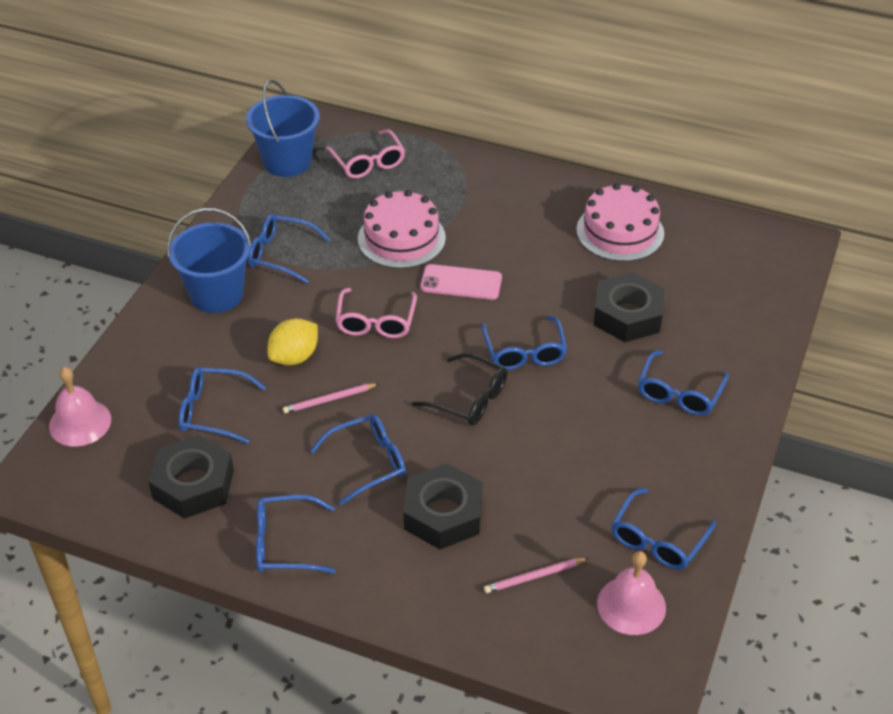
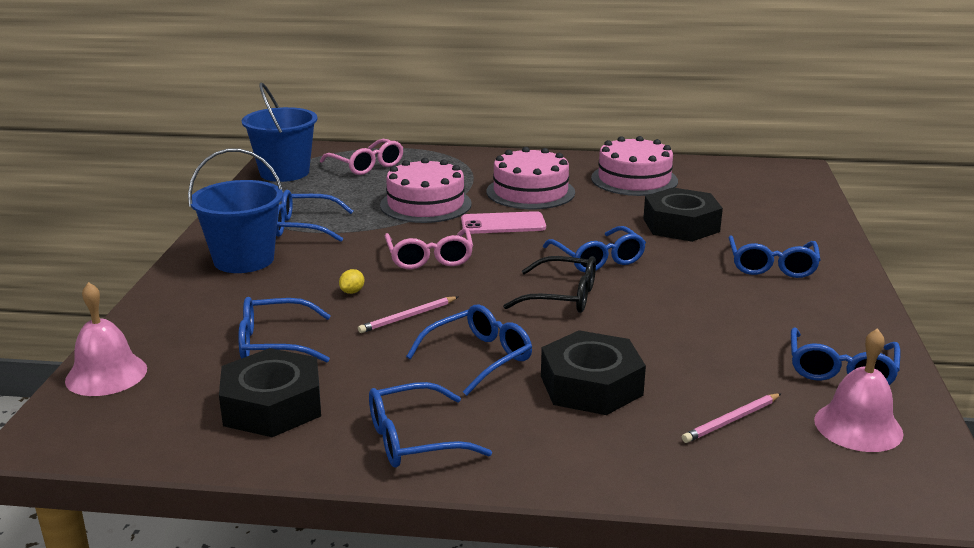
camera: 15 degrees left, 20 degrees down
yellow lemon [267,318,318,365] -> yellow lemon [339,269,364,294], size x0.47
none -> pink cake [487,147,575,209]

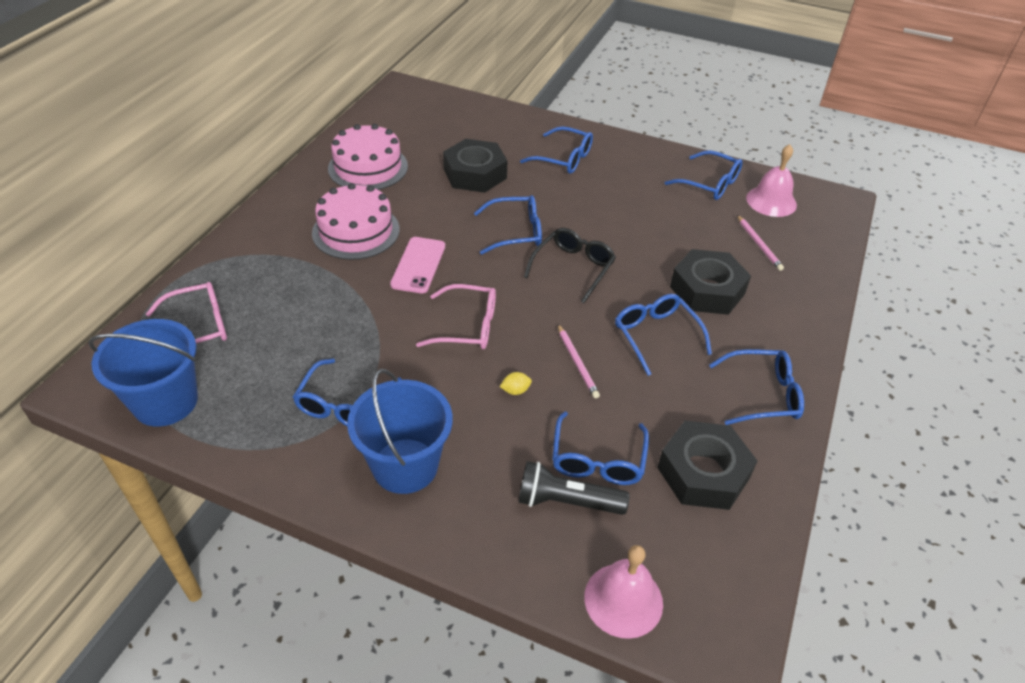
camera: 75 degrees left, 20 degrees up
yellow lemon [339,269,364,294] -> yellow lemon turned 60 degrees counterclockwise [500,372,532,395]
blue glasses [369,382,492,468] -> blue glasses turned 90 degrees counterclockwise [709,349,804,425]
pink cake [380,158,472,223] -> none
none -> black flashlight [518,461,630,515]

